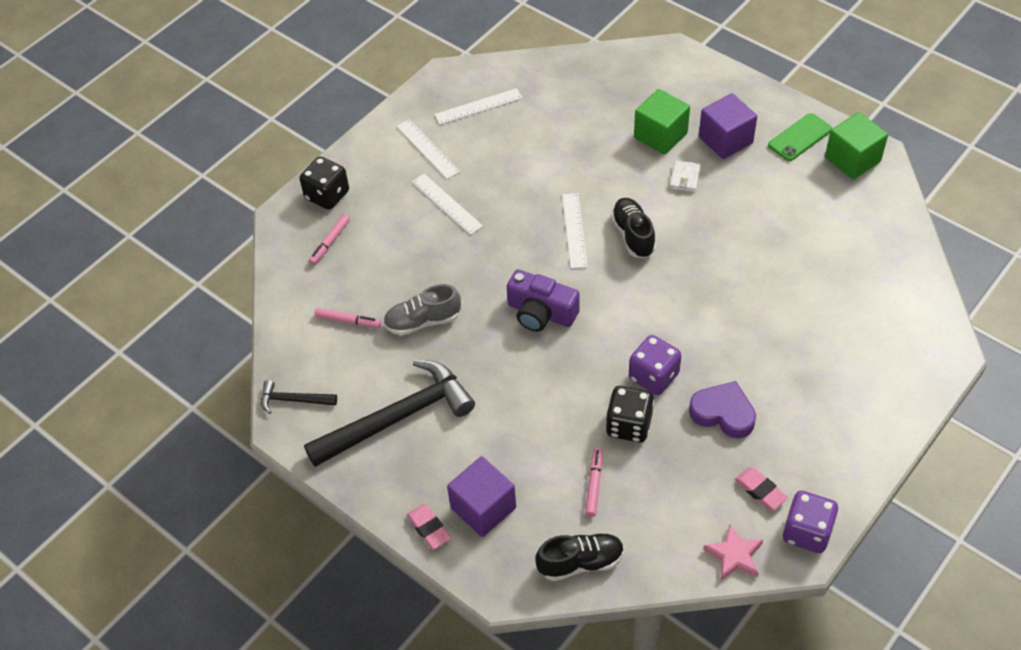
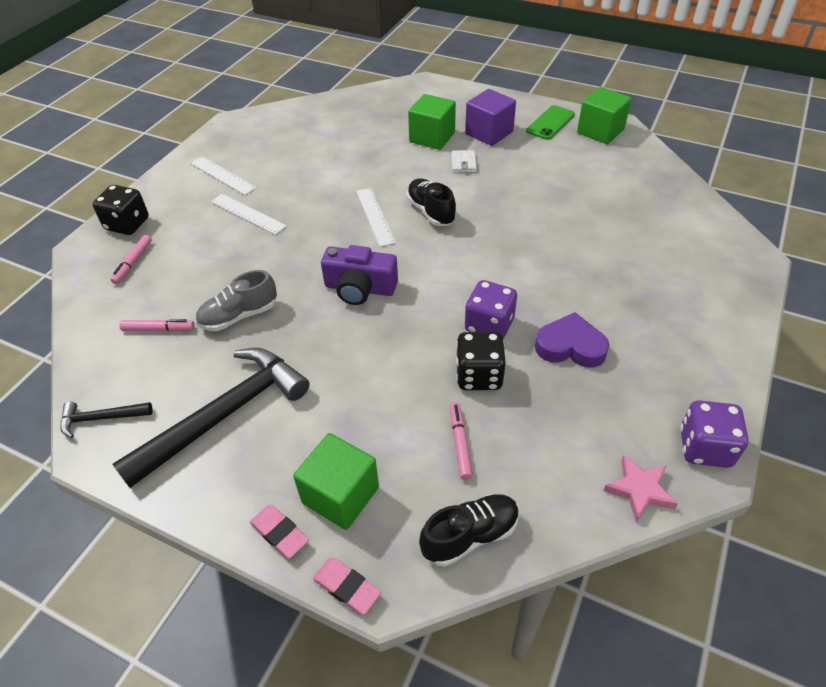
camera: 15 degrees left, 5 degrees down
white ruler [434,88,523,125] -> none
purple cube [447,456,516,537] -> green cube [293,433,379,530]
pink eraser [735,467,788,510] -> pink eraser moved to [313,558,381,615]

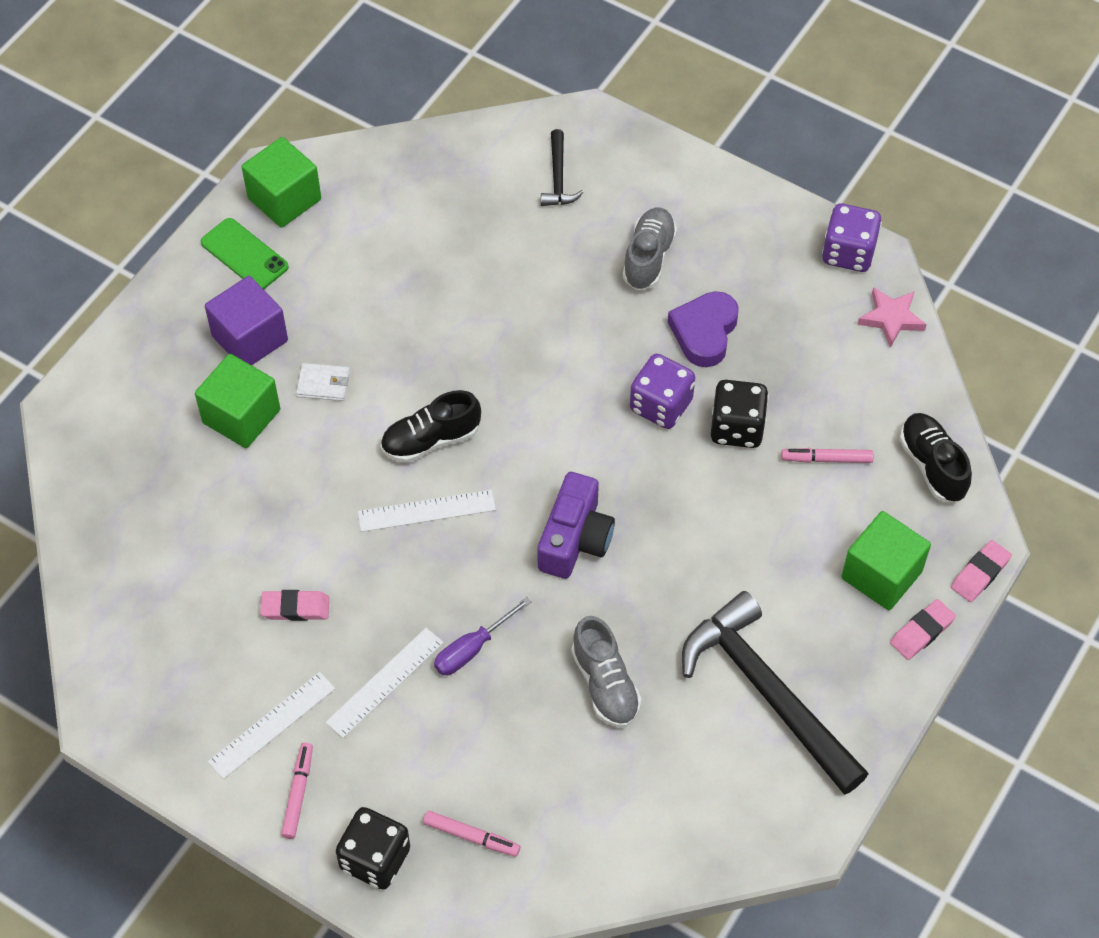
camera: 85 degrees left, 10 degrees up
black hammer [61,401,153,438] -> black hammer moved to [541,129,583,206]
pink marker [119,319,194,331] -> pink marker moved to [281,742,313,839]
none -> pink eraser [260,590,329,621]
none -> purple screwdriver [434,597,532,675]
none -> grey shoe [623,208,677,290]

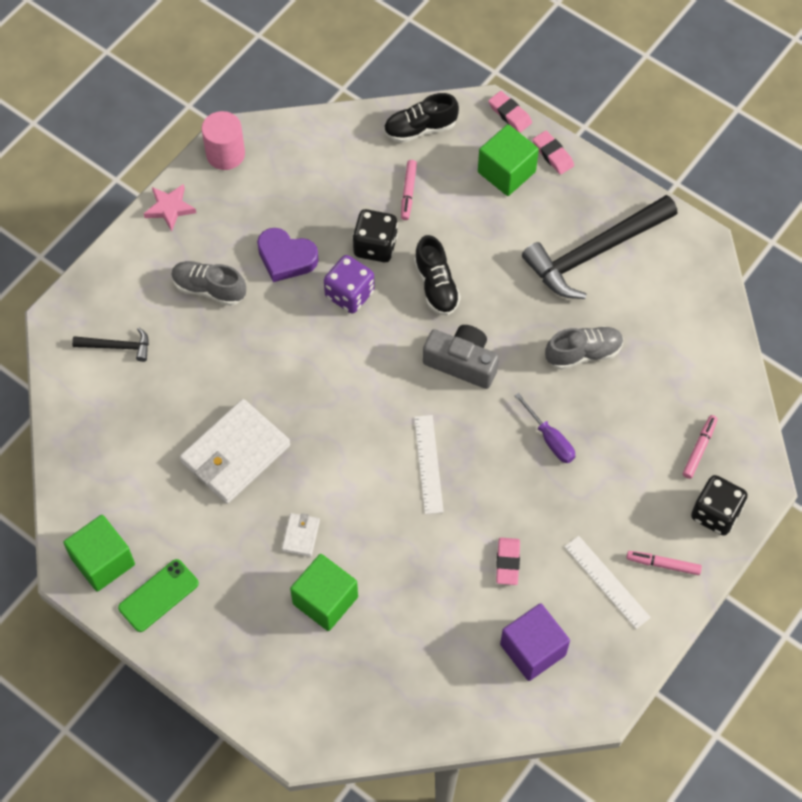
camera: 85 degrees left, 5 degrees up
purple cube [205,276,288,365] -> purple cube moved to [500,603,570,681]
white ruler [326,628,444,738] -> none
black shoe [381,390,481,463] -> black shoe moved to [414,235,461,316]
purple camera [538,472,615,579] -> grey camera [423,325,499,389]
purple dice [822,204,882,272] -> pink cylinder [202,111,245,170]
pink star [858,287,927,348] -> pink star moved to [144,184,196,232]
none -> white wallet [180,399,290,504]

